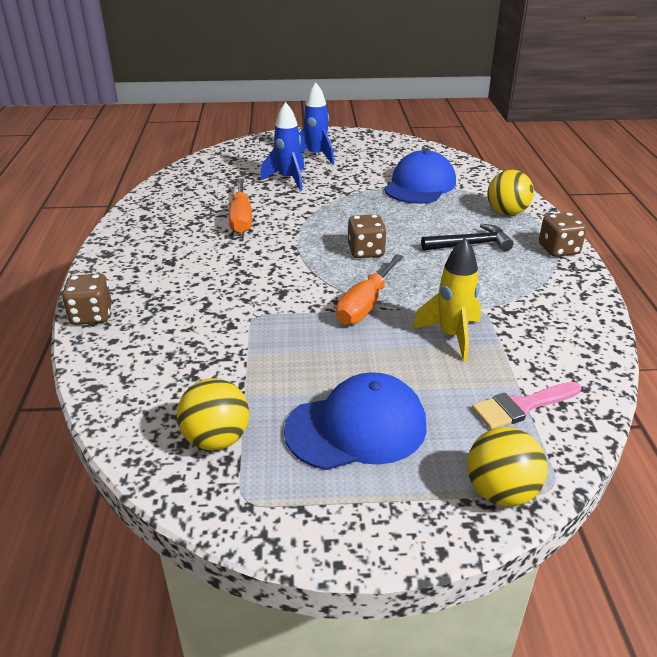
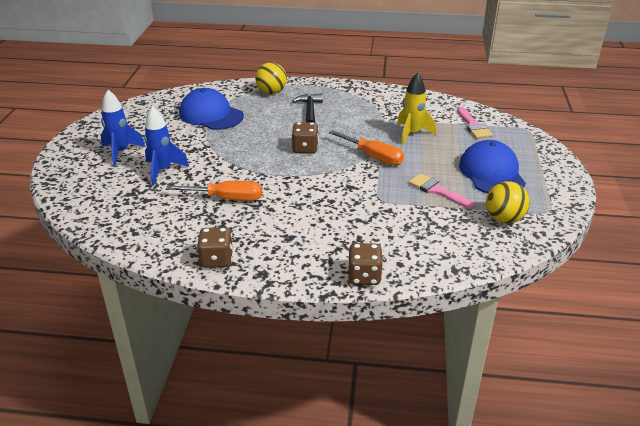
camera: 80 degrees left, 0 degrees up
yellow ball [467,427,547,507] -> none
brown dice [539,212,587,257] -> brown dice moved to [197,227,233,268]
none -> pink brush [409,174,475,209]

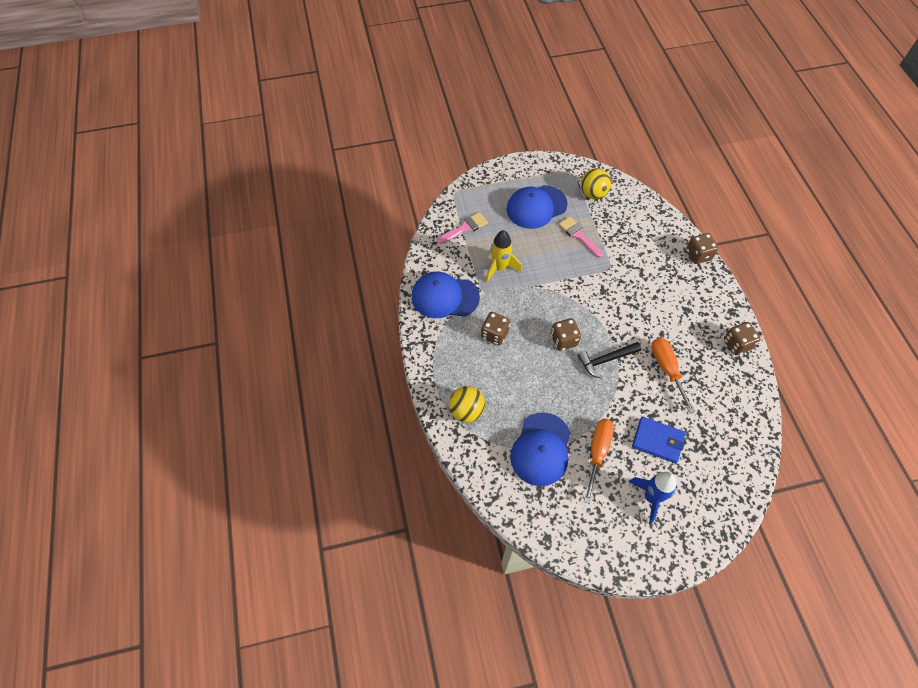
camera: 110 degrees left, 25 degrees up
blue rocket [144,106,189,185] -> blue wallet [632,417,686,463]
black hammer [292,93,323,122] -> black hammer moved to [578,342,641,379]
orange screwdriver [329,130,404,165] -> orange screwdriver moved to [584,419,614,504]
pink brush [409,174,475,209] -> pink brush turned 120 degrees clockwise [558,216,603,257]
none -> blue cap [412,272,480,318]
none -> brown dice [481,312,510,345]

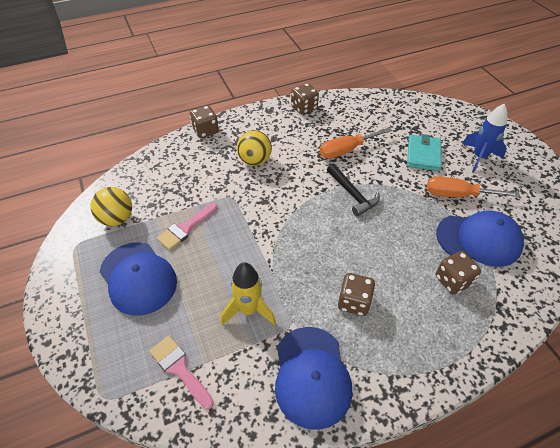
camera: 100 degrees left, 10 degrees down
yellow ball [449,386,485,423] -> yellow ball moved to [237,130,272,166]
brown dice [551,318,581,351] -> brown dice moved to [436,251,481,295]
blue wallet [632,417,686,463] -> turquoise wallet [407,134,441,171]

